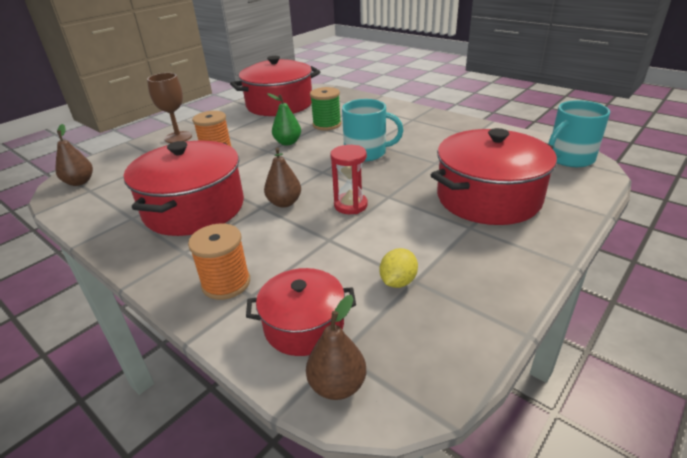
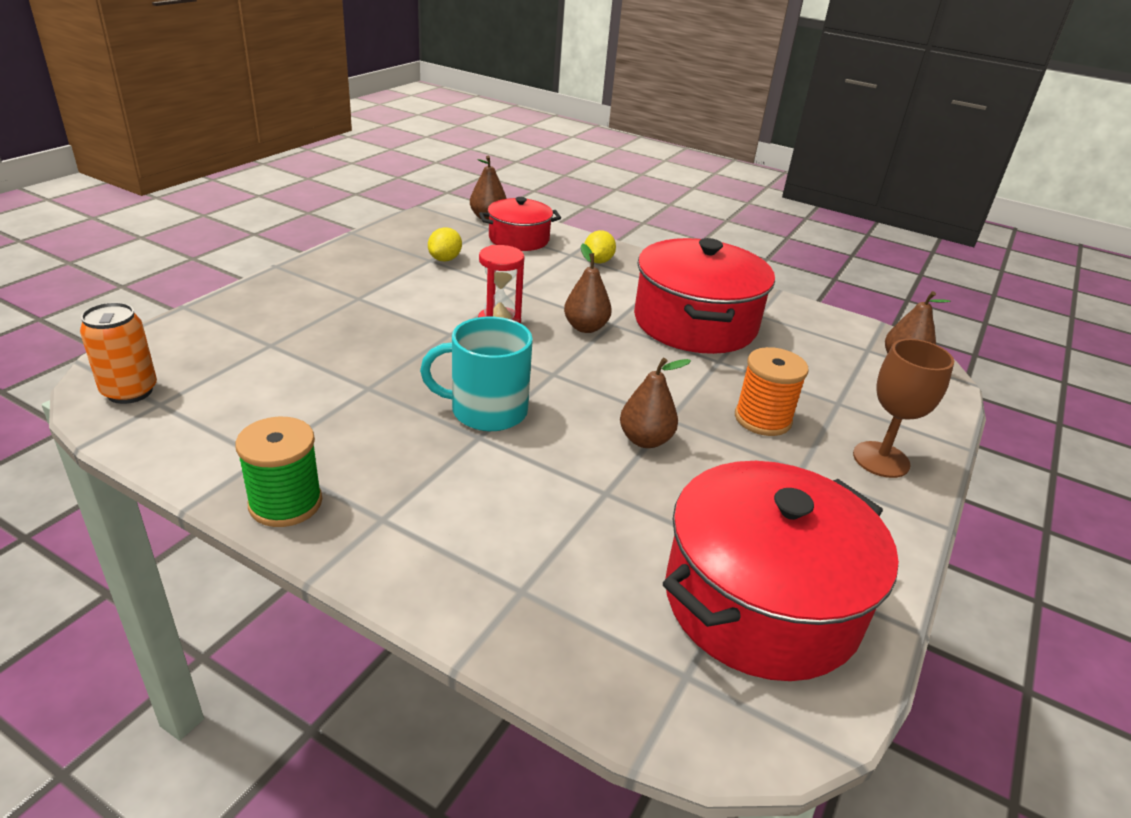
camera: 165 degrees right, 0 degrees up
orange spool [188,224,250,300] -> yellow lemon [584,230,616,263]
green pear [267,93,301,145] -> brown pear [620,358,691,448]
green spool [310,87,341,130] -> green spool moved to [235,417,322,527]
red pot [431,128,557,225] -> none
turquoise mug [548,100,610,167] -> orange can [80,302,157,404]

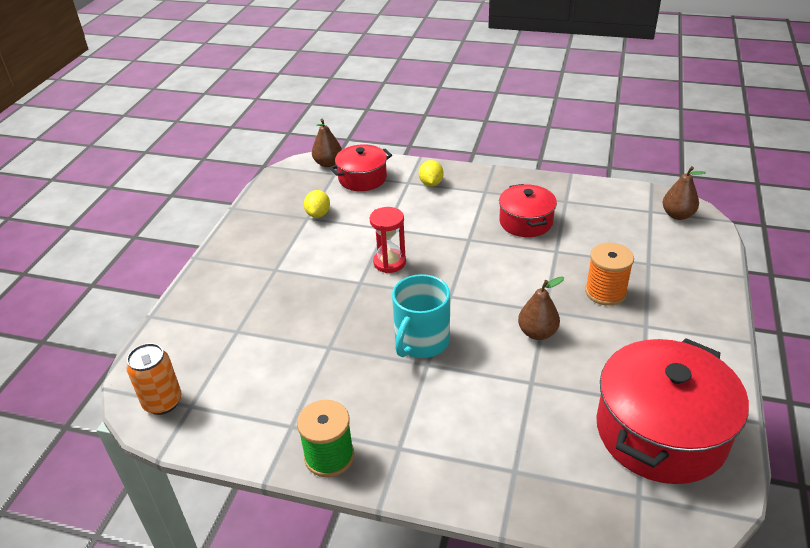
camera: 10 degrees left, 5 degrees up
turquoise mug [420,317,533,431] -> turquoise mug turned 45 degrees counterclockwise [392,274,450,358]
brown pear [564,244,612,333] -> none
red pot [634,238,775,354] -> red pot [499,184,557,237], size x0.57
brown goblet [853,339,954,478] -> none

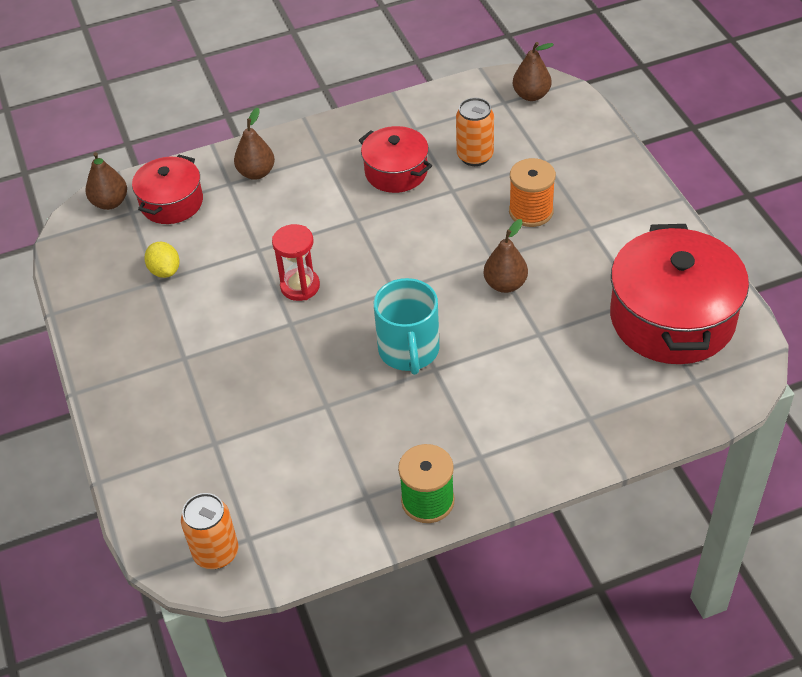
camera: 35 degrees left, 10 degrees up
yellow lemon [419,160,444,187] -> brown pear [234,108,275,180]
none -> orange can [456,98,494,166]

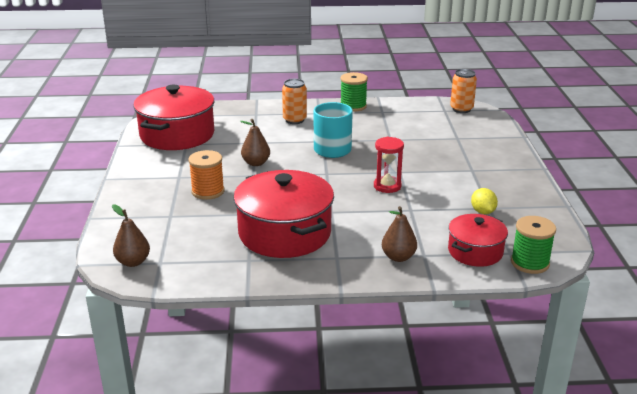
camera: 165 degrees left, 20 degrees down
brown pear [85,152,127,210] -> green spool [511,216,556,274]
red pot [359,126,432,193] -> red pot [233,170,334,258], size x1.76
orange can [456,98,494,166] -> orange can moved to [282,79,307,124]

